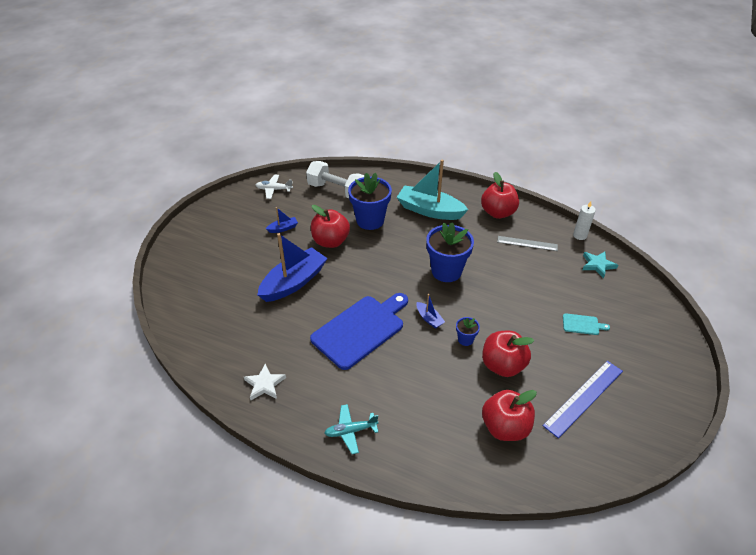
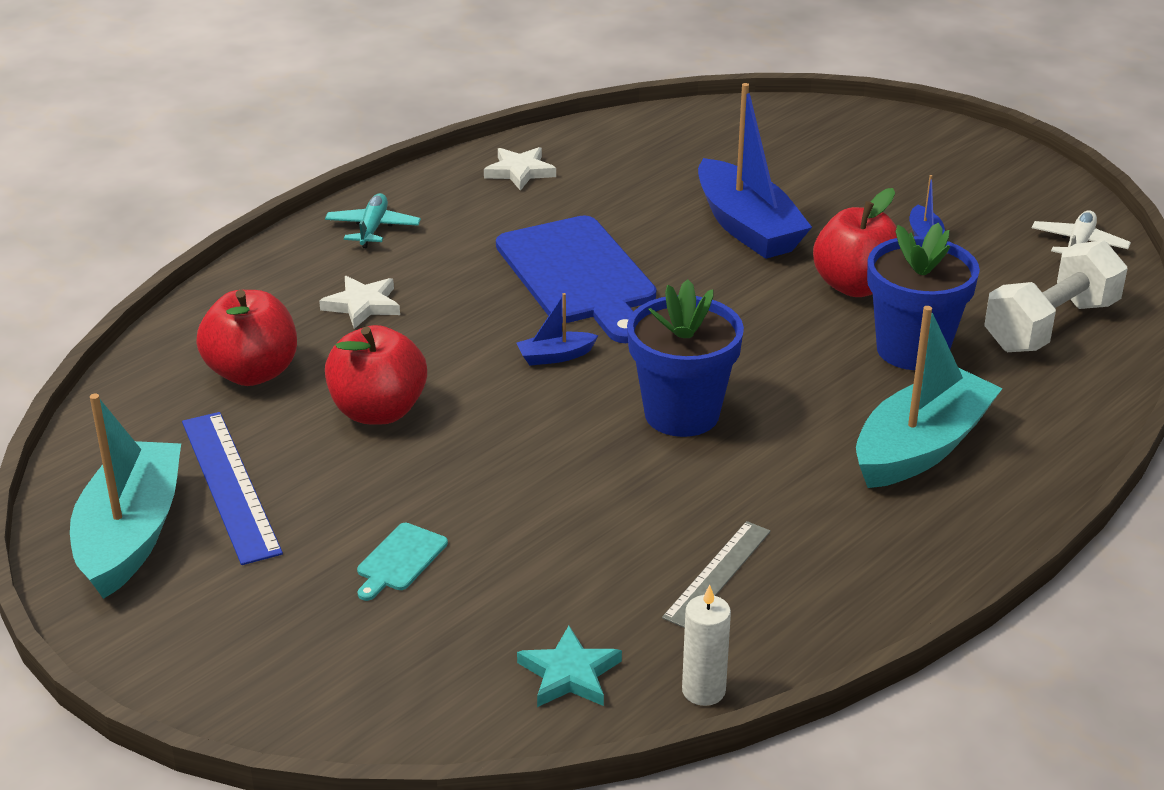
camera: 110 degrees right, 10 degrees down
blue flower pot [456,317,480,346] -> none
red apple [481,172,519,219] -> none
none -> turquoise boat [70,393,181,599]
none -> white star [319,276,400,329]

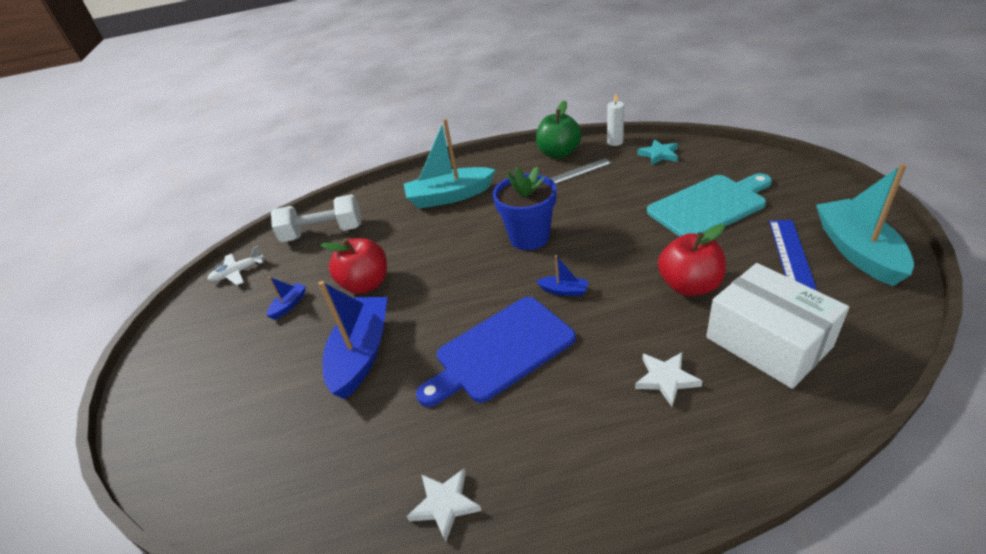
camera: 140 degrees left, 5 degrees up
turquoise boat [70,393,181,599] -> turquoise boat turned 135 degrees clockwise [816,164,914,286]
red apple [196,290,297,386] -> white box [706,263,849,389]
turquoise plane [325,193,421,248] -> none
turquoise cutting board [357,523,448,601] -> turquoise cutting board [647,173,772,237], size x2.40
blue cutting board [496,216,656,343] -> blue cutting board turned 135 degrees counterclockwise [416,297,576,407]
blue flower pot [867,222,980,370] -> none
none -> green apple [536,101,582,158]

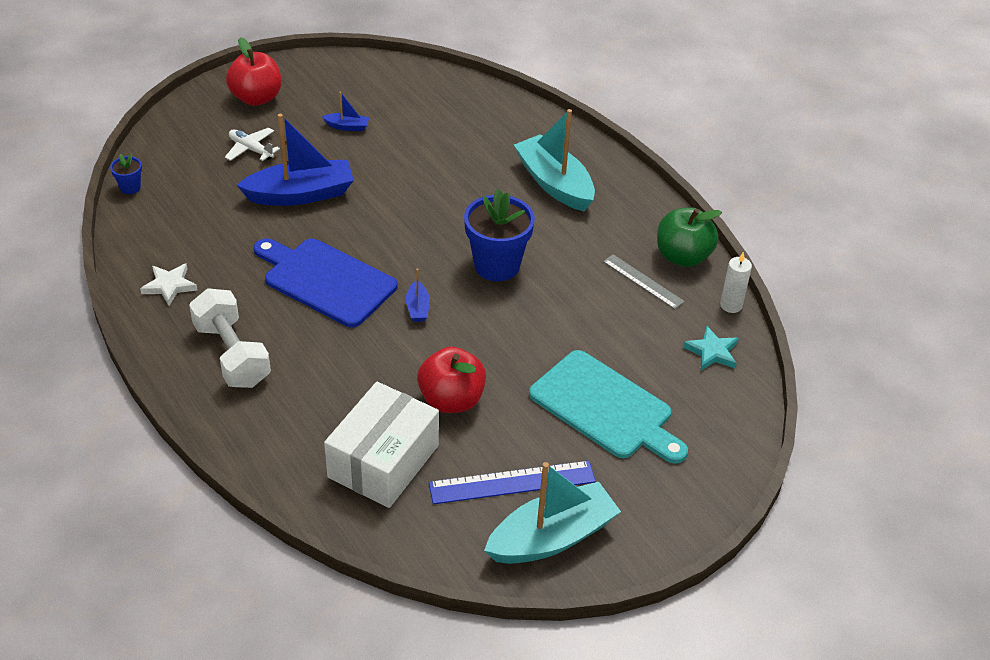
camera: 60 degrees right, 5 degrees up
white plane [208,246,263,286] -> white plane moved to [225,128,280,161]
white dumbbell [271,194,361,242] -> white dumbbell moved to [189,288,271,388]
red apple [321,238,387,294] -> red apple moved to [226,37,281,106]
white star [635,352,702,406] -> none
none -> blue flower pot [110,154,142,194]

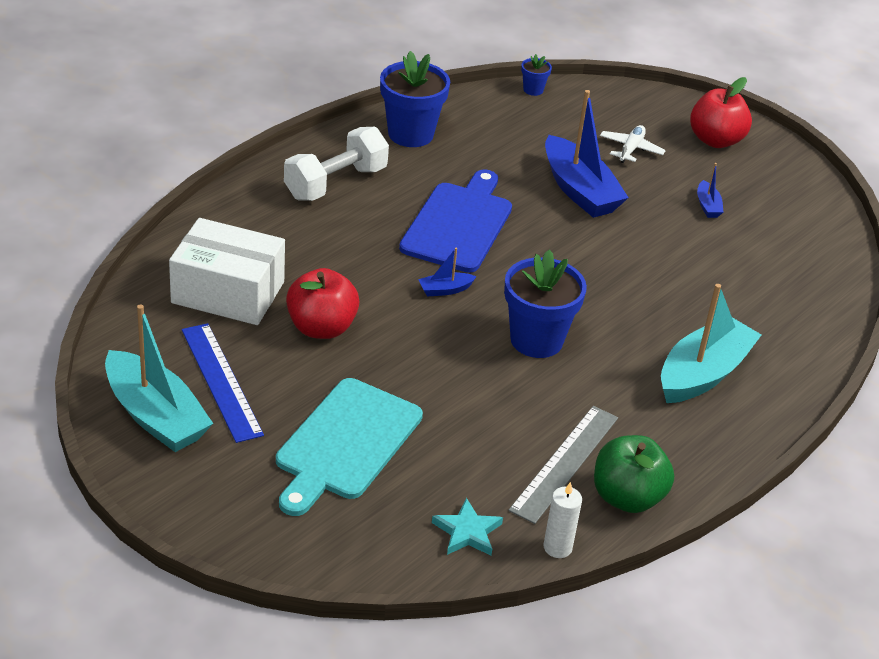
camera: 75 degrees right, 5 degrees down
white star [140,263,197,306] -> blue flower pot [380,51,450,147]
grey ruler [603,254,685,309] -> grey ruler [508,406,618,524], size x1.52

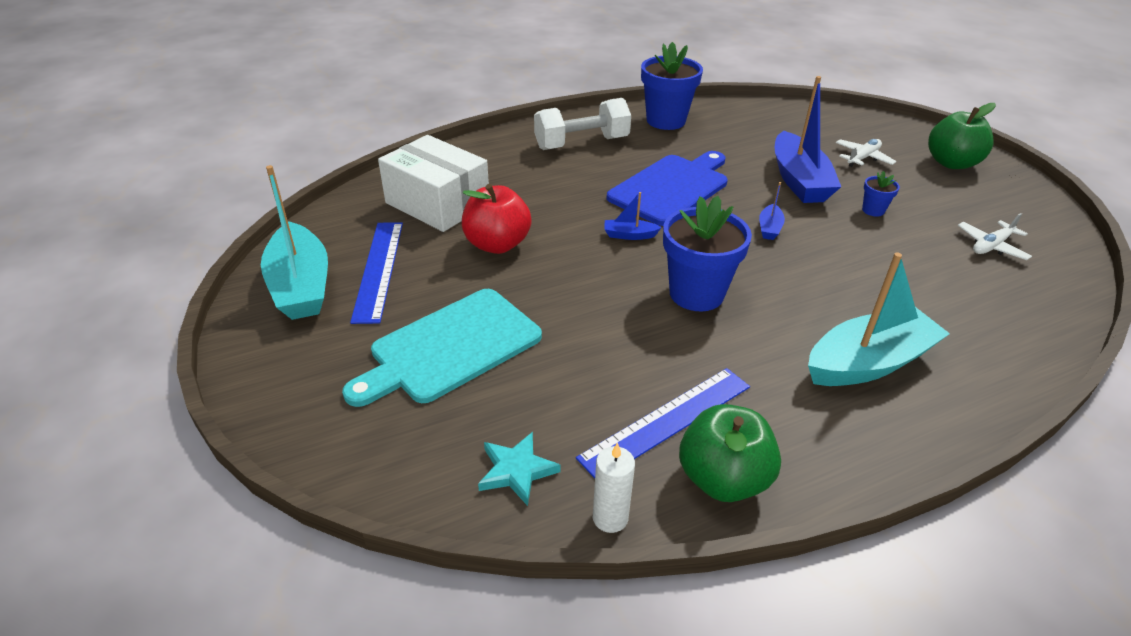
camera: 25 degrees right, 0 degrees up
grey ruler [508,406,618,524] -> blue ruler [576,368,750,479]
blue flower pot [521,54,552,96] -> blue flower pot moved to [862,171,900,217]
red apple [690,77,752,148] -> green apple [928,103,996,169]
blue boat [697,163,723,218] -> blue boat moved to [759,182,785,240]
none -> white plane [958,213,1032,260]

